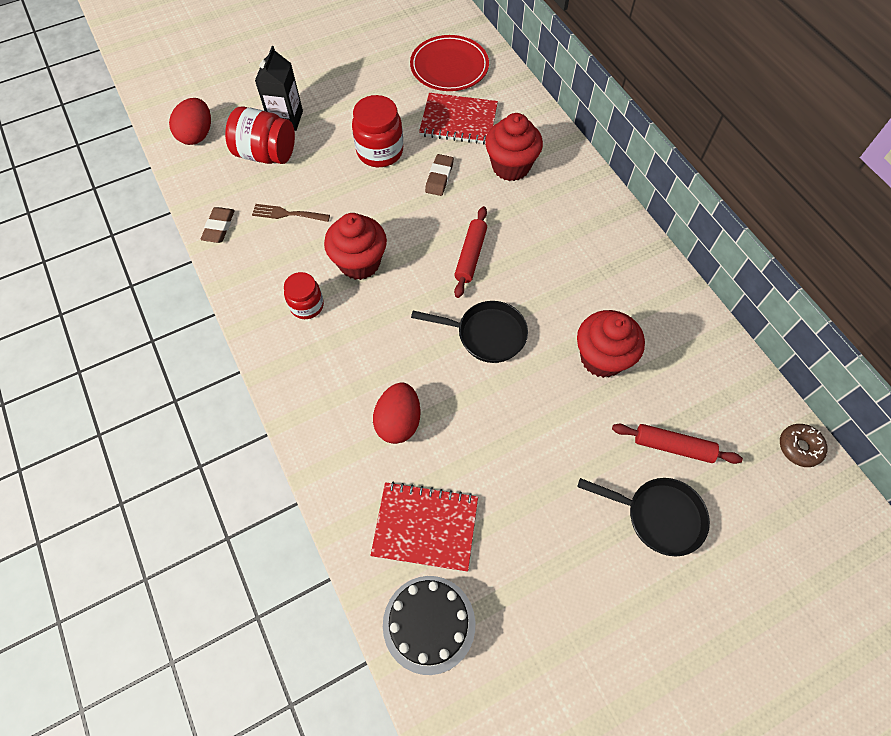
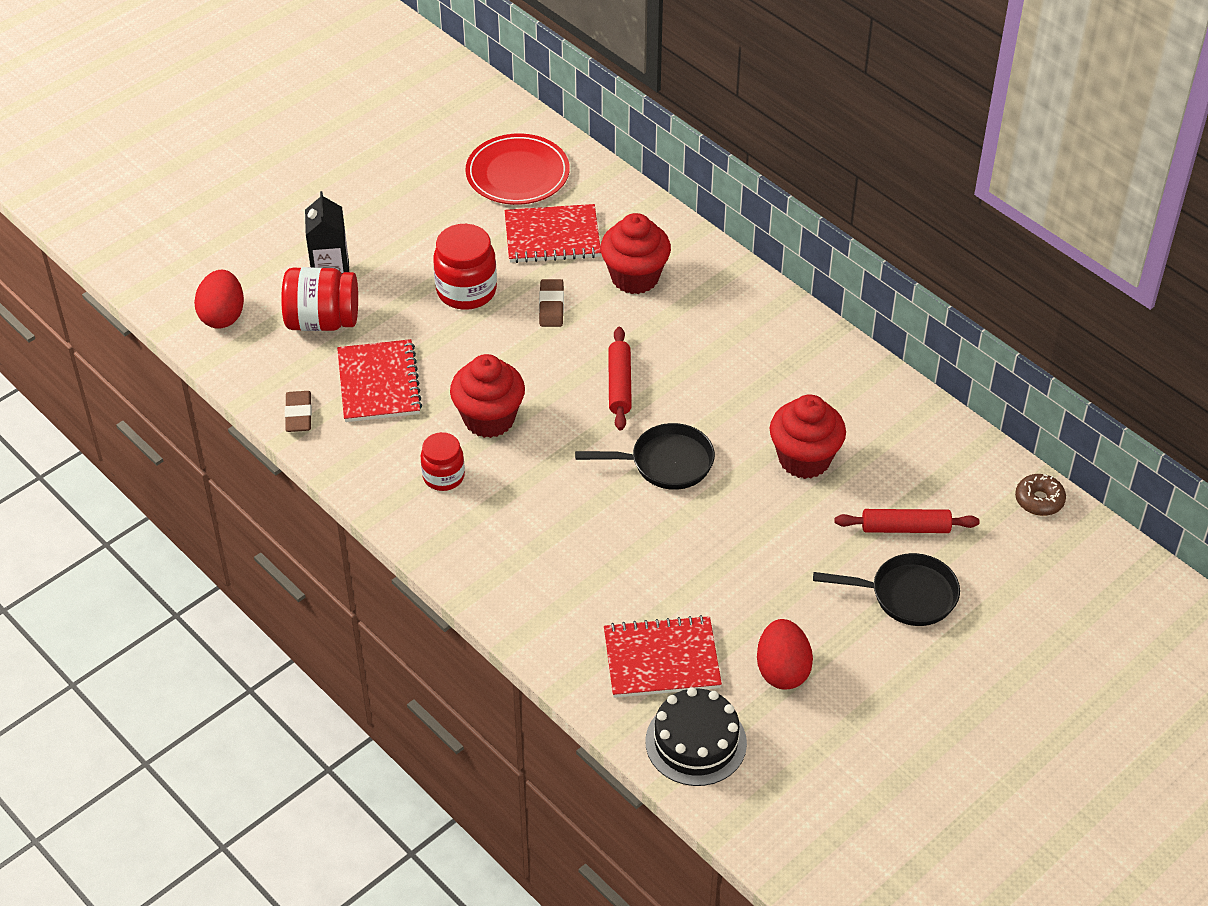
camera: 15 degrees left, 15 degrees down
brown fork [252,204,330,222] -> red notebook [337,339,422,422]
red egg [373,382,421,444] -> red egg moved to [757,619,813,689]

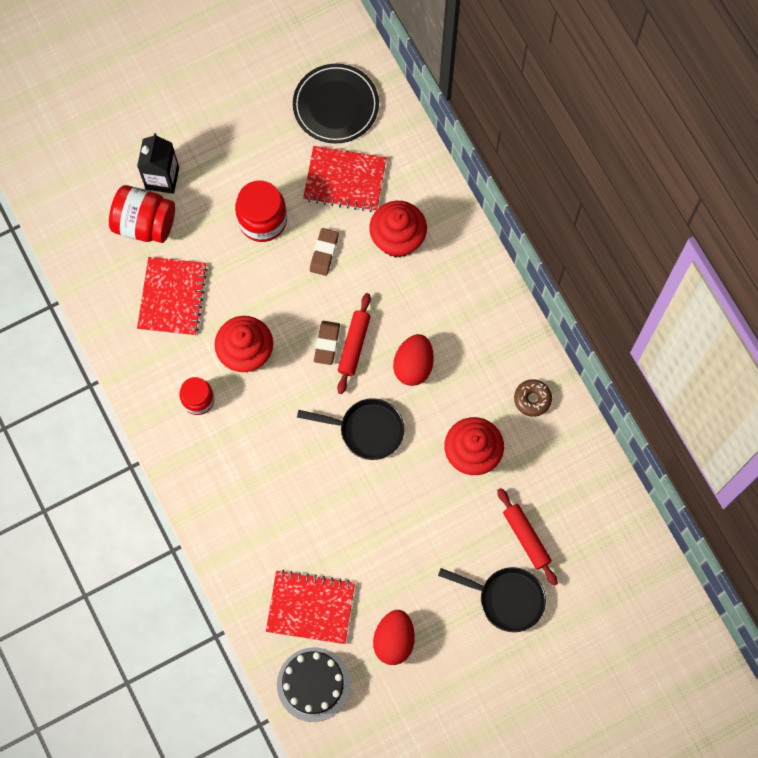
camera: 15 degrees right, 25 degrees up
red egg [194,270,244,329] -> red egg moved to [393,334,434,386]
brown eraser [285,391,312,432] -> brown eraser moved to [314,321,340,365]
red plate [466,134,570,205] -> black plate [293,64,379,144]
red rolling pin [834,509,980,533] -> red rolling pin turned 45 degrees clockwise [497,488,558,586]
brown donut [1015,474,1066,516] -> brown donut moved to [514,379,552,417]

